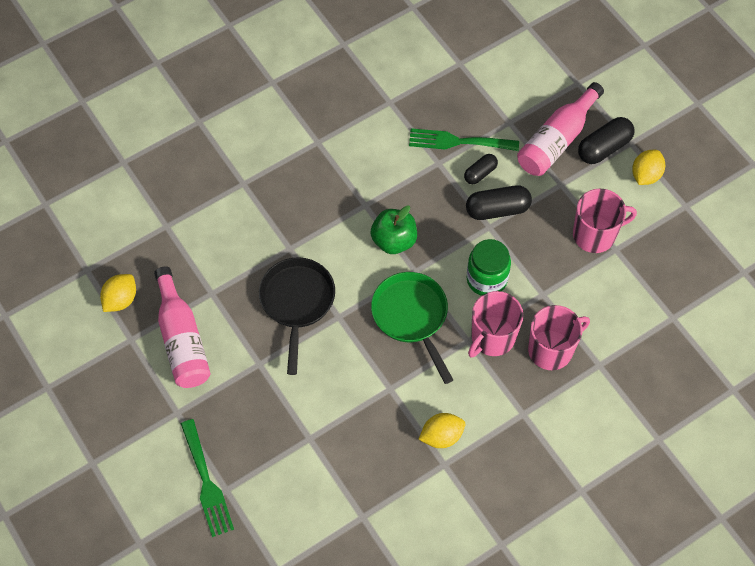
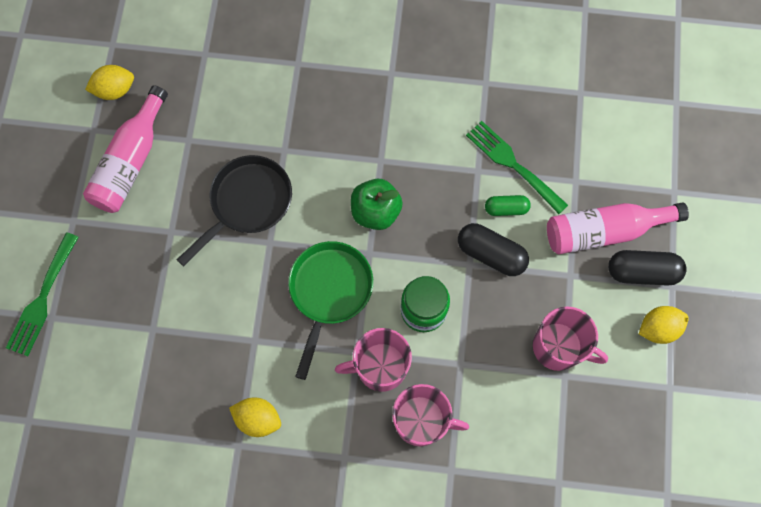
camera: 40 degrees right, 10 degrees up
black capsule [464,154,498,184] -> green capsule [485,195,531,216]

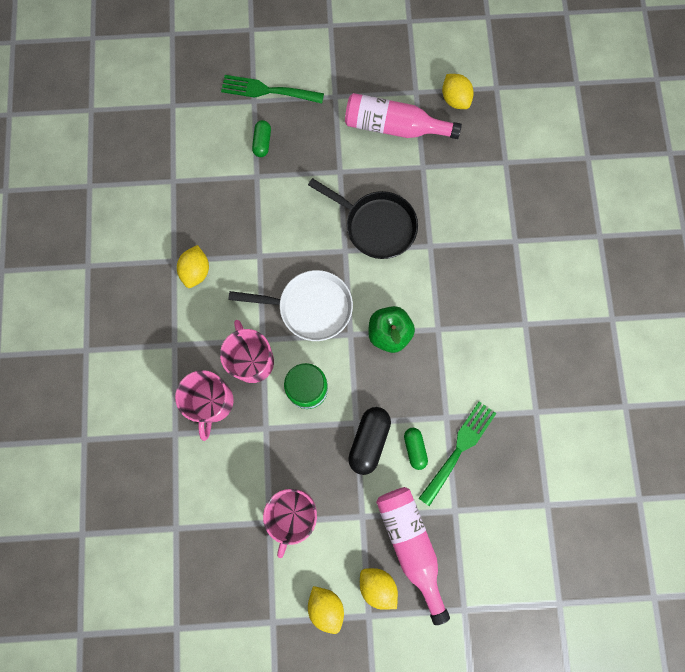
camera: 80 degrees right, 5 degrees up
green pan [288,241,373,380] -> white pan [228,270,353,341]
black capsule [608,250,687,286] -> yellow lemon [360,568,398,610]
none -> green capsule [252,120,271,157]

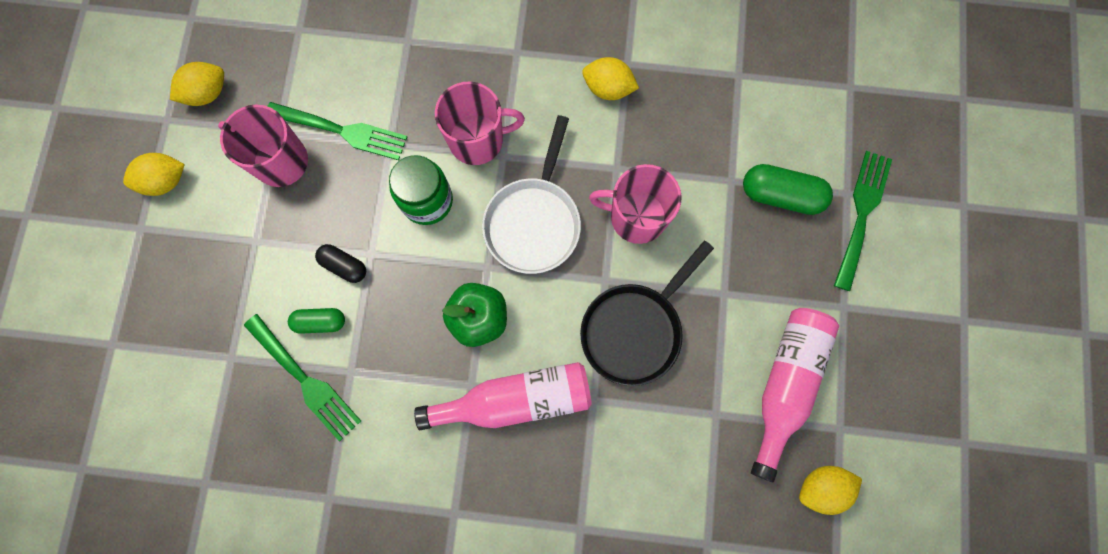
camera: 100 degrees right, 0 degrees up
pink mug [175,370,234,441] -> pink mug moved to [589,164,682,244]
green capsule [252,120,271,157] -> green capsule [743,164,833,215], size x1.63
black capsule [348,407,391,475] -> black capsule [315,244,366,283], size x0.61
yellow lemon [360,568,398,610] -> yellow lemon moved to [170,62,224,106]
pink bottle [376,487,450,625] -> pink bottle moved to [414,362,592,430]
none -> green fork [267,102,407,160]

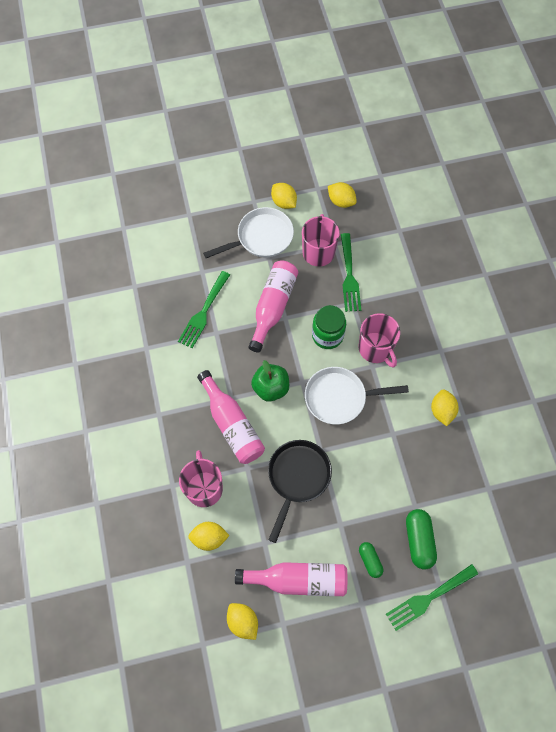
camera: 70 degrees right, 10 degrees down
green capsule [288,308,345,334] -> green capsule moved to [359,542,383,578]
black capsule [315,244,366,283] -> pink bottle [248,260,298,353]
black pan [580,241,714,386] -> black pan turned 90 degrees clockwise [268,440,332,543]
pink mug [589,164,682,244] -> pink mug moved to [179,450,223,507]
green fork [834,151,892,291] -> green fork turned 150 degrees clockwise [386,564,478,631]
none -> yellow lemon [188,522,230,551]
none -> white pan [203,207,294,258]

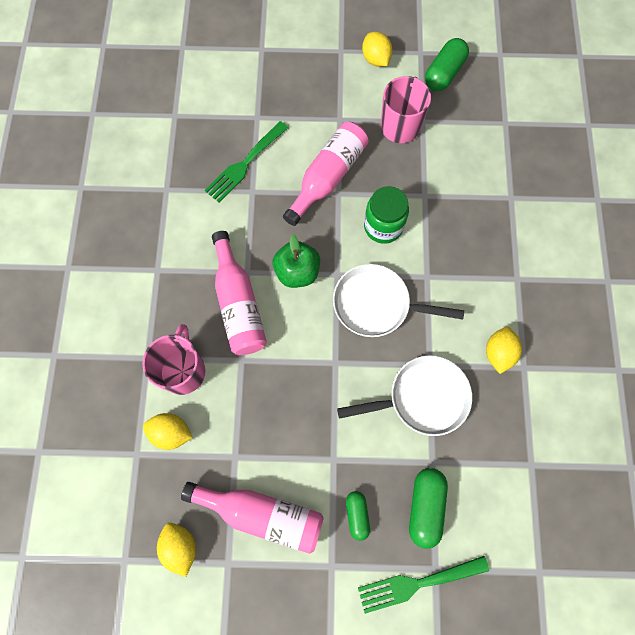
camera: 15 degrees right, 5 degrees up
white pan [203,207,294,258] -> white pan moved to [337,355,472,436]
black pan [268,440,332,543] -> none
yellow lemon [328,182,357,208] -> green capsule [425,38,469,91]
green fork [341,233,361,312] -> none
pink mug [359,313,400,368] -> none

